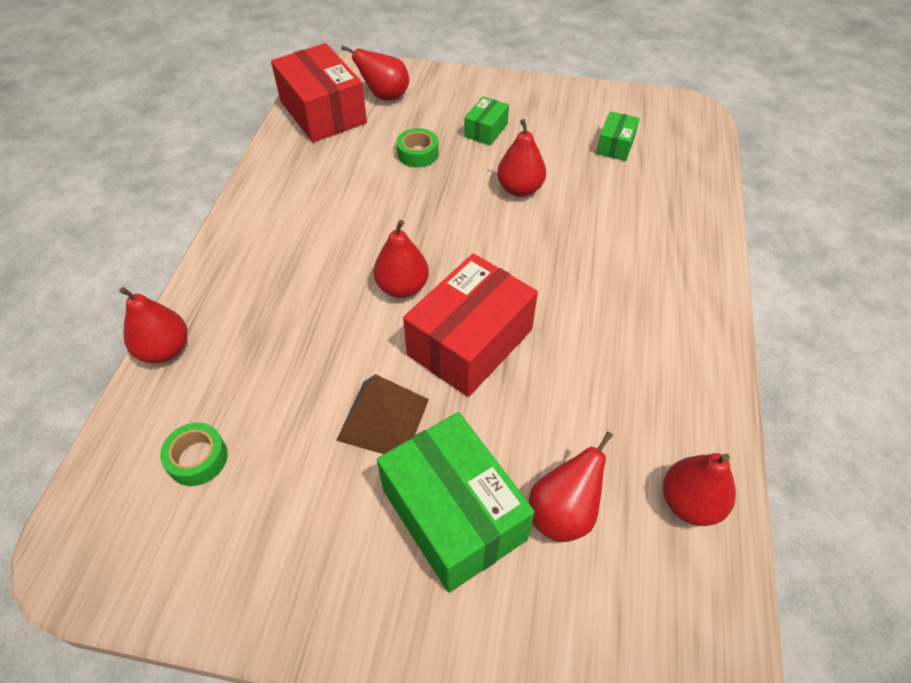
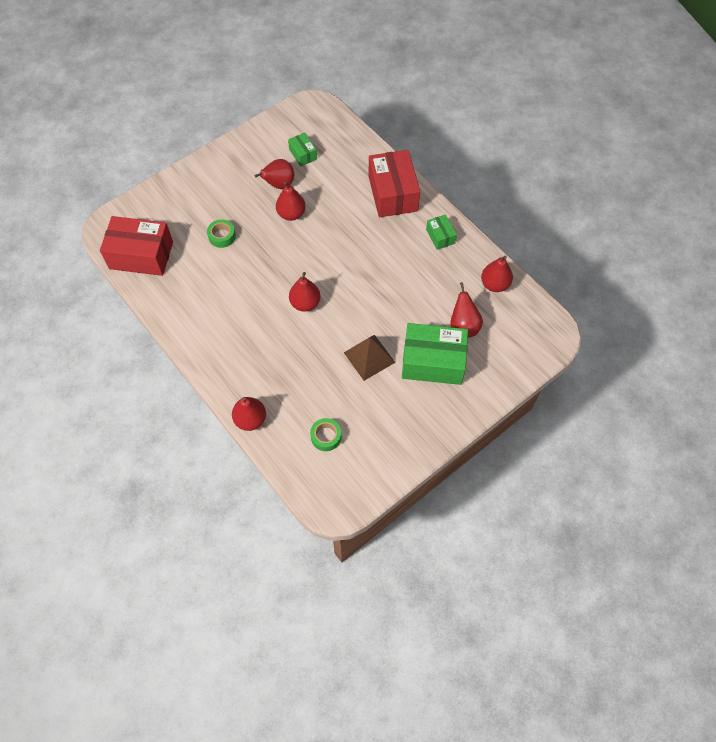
camera: 50 degrees left, 10 degrees up
red pear [341,45,409,101] -> red pear moved to [254,159,294,189]
red box [403,253,538,397] -> red box moved to [368,150,420,217]
green box [464,97,509,146] -> green box moved to [426,214,457,250]

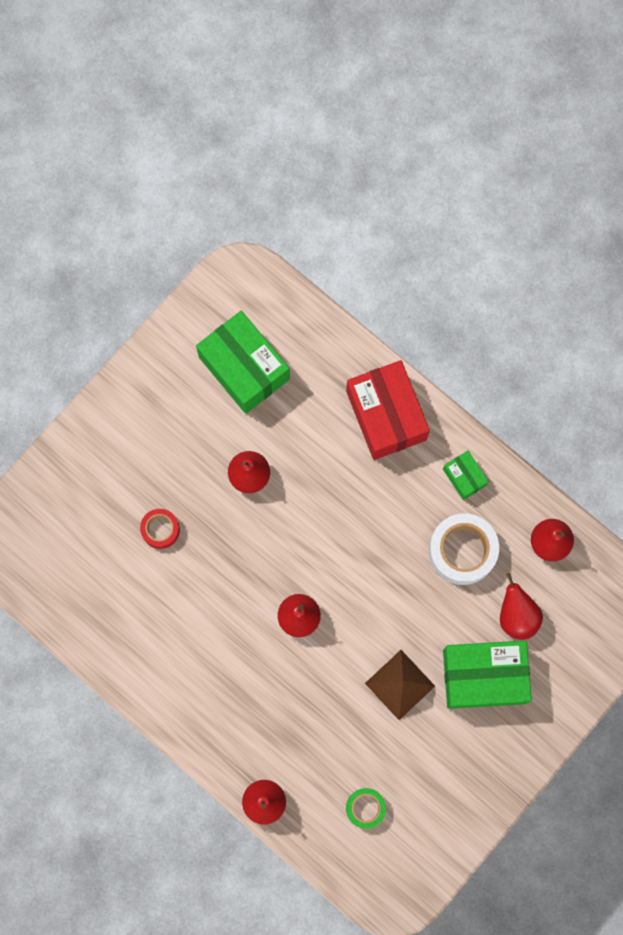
camera: 10 degrees left, 15 degrees up
red box [100,216,173,276] -> none
green tape [207,219,236,248] -> red tape [140,509,180,549]
red pear [254,159,294,189] -> none
green box [288,133,317,166] -> green box [196,311,290,414], size x2.05
none -> white tape [429,513,499,585]

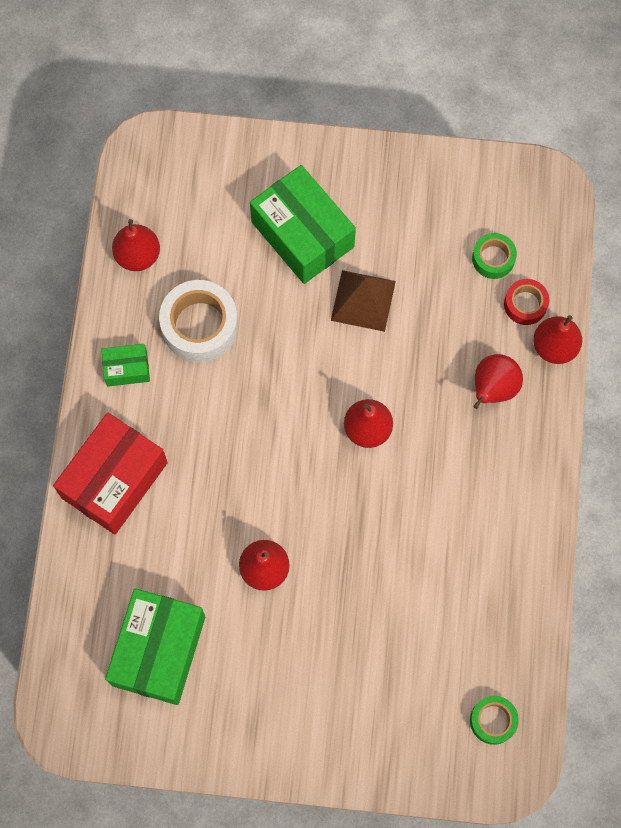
camera: 125 degrees left, 5 degrees down
red tape [140,509,180,549] -> red tape moved to [504,279,549,325]
green box [443,451,489,500] -> green box turned 60 degrees clockwise [101,344,150,387]
red pear [500,573,543,640] -> red pear moved to [473,354,523,409]
none -> green tape [470,696,519,745]

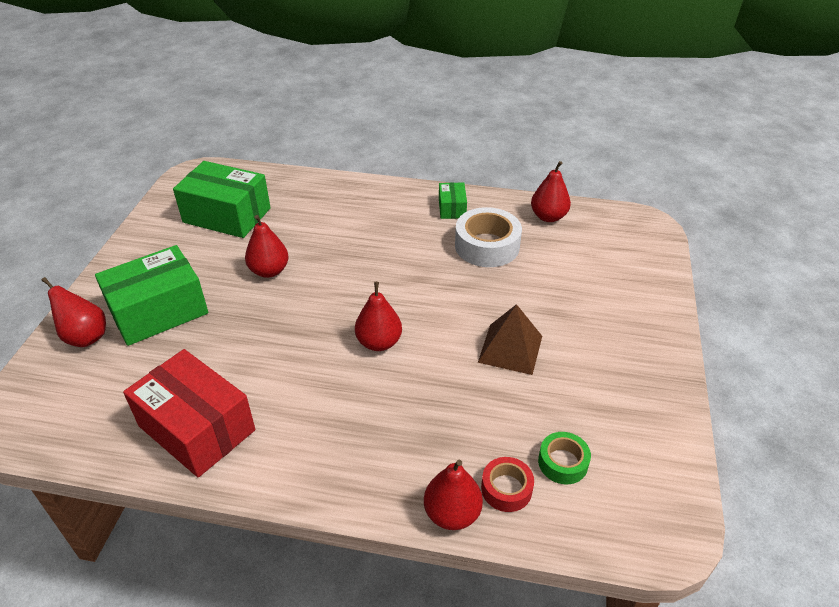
camera: 95 degrees right, 30 degrees down
red box [53,413,168,534] -> red box moved to [123,349,255,477]
green box [250,165,356,284] -> green box moved to [95,245,208,346]
green tape [470,696,519,745] -> none
red pear [473,354,523,409] -> red pear moved to [42,277,106,347]

